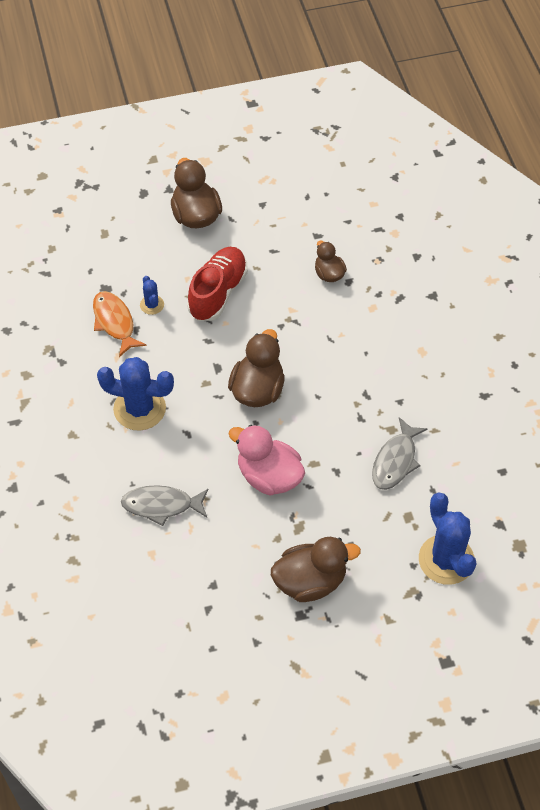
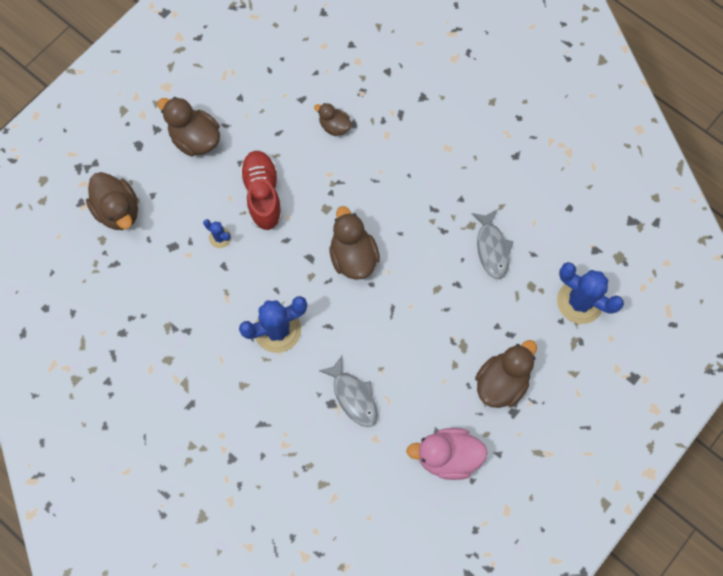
camera: 35 degrees left, 15 degrees up
orange fish [93,291,147,357] -> none
grey fish [121,485,209,526] -> grey fish turned 90 degrees counterclockwise [319,356,378,427]
pink duck [228,425,305,496] -> pink duck moved to [406,428,488,480]
none -> brown duck [86,172,138,230]

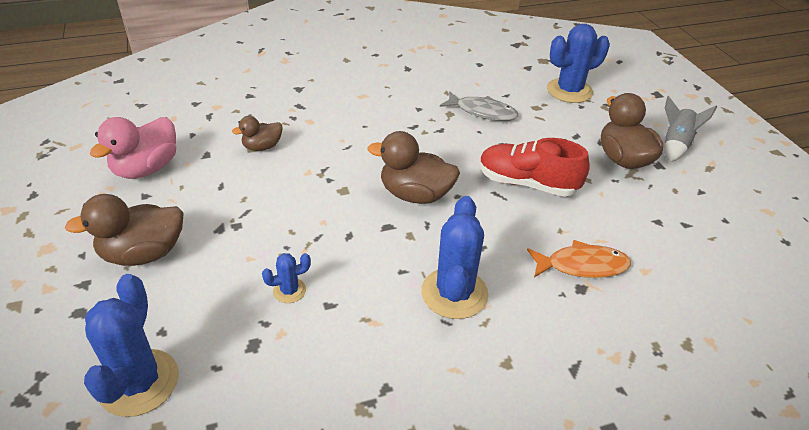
camera: 60 degrees left, 30 degrees down
brown duck [86,172,138,230] -> blue cactus [84,274,179,417]
red shoe [240,151,283,230] -> red shoe moved to [479,138,590,197]
grey fish [319,356,378,427] -> orange fish [527,240,631,278]
pink duck [406,428,488,480] -> pink duck moved to [89,117,176,179]
none -> grey rocket [664,96,717,162]

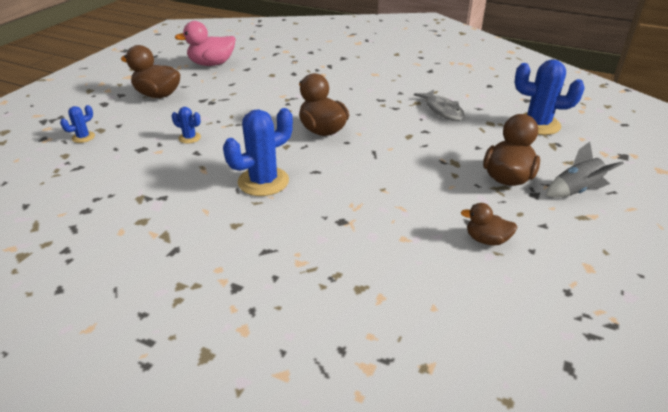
camera: 45 degrees right, 5 degrees down
blue cactus [84,274,179,417] -> blue cactus [60,105,95,143], size x0.49
brown duck [232,116,283,151] -> brown duck moved to [461,203,517,245]
red shoe [479,138,590,197] -> none
orange fish [527,240,631,278] -> none

